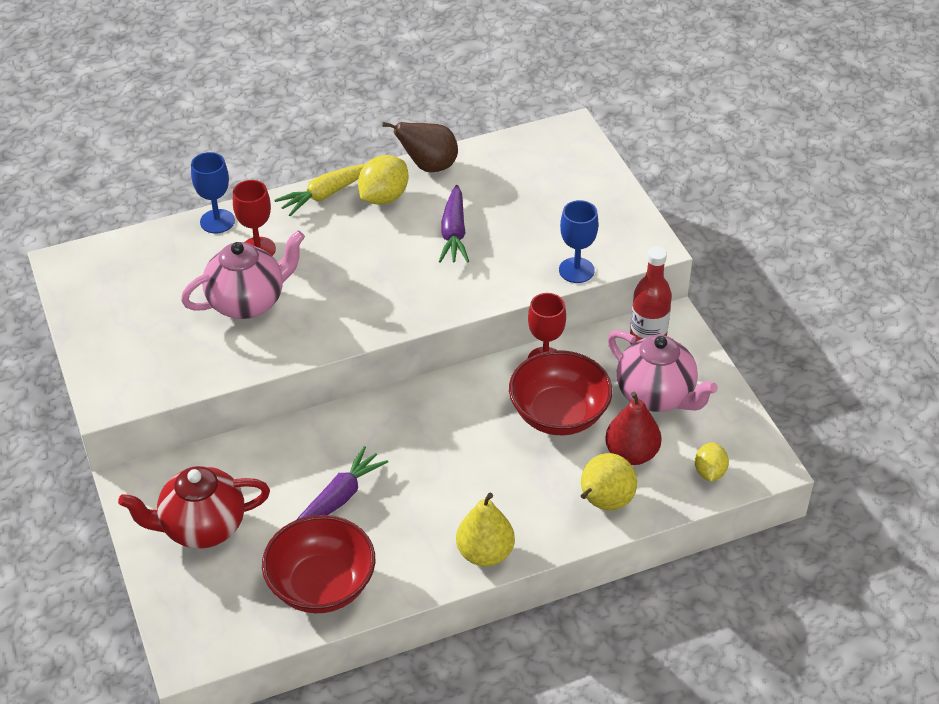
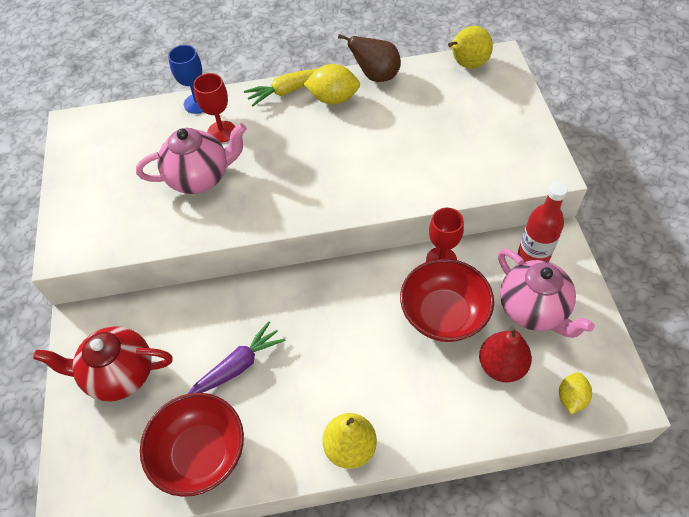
camera: 15 degrees right, 10 degrees up
yellow lemon [358,155,408,205] -> yellow lemon turned 45 degrees clockwise [304,64,360,105]
purple carrot [439,185,469,263] -> none
blue goblet [559,200,599,283] -> none
yellow pear [581,453,637,510] -> yellow pear moved to [448,26,493,69]

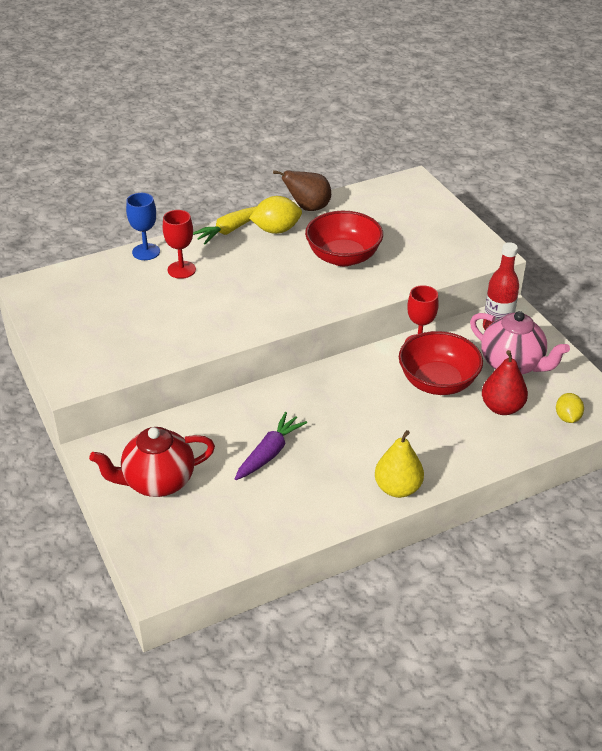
camera: 20 degrees left, 15 degrees down
pink teapot [136,123,247,194] -> none
red bowl [140,393,244,497] -> red bowl moved to [305,211,383,266]
yellow pear [448,26,493,69] -> none

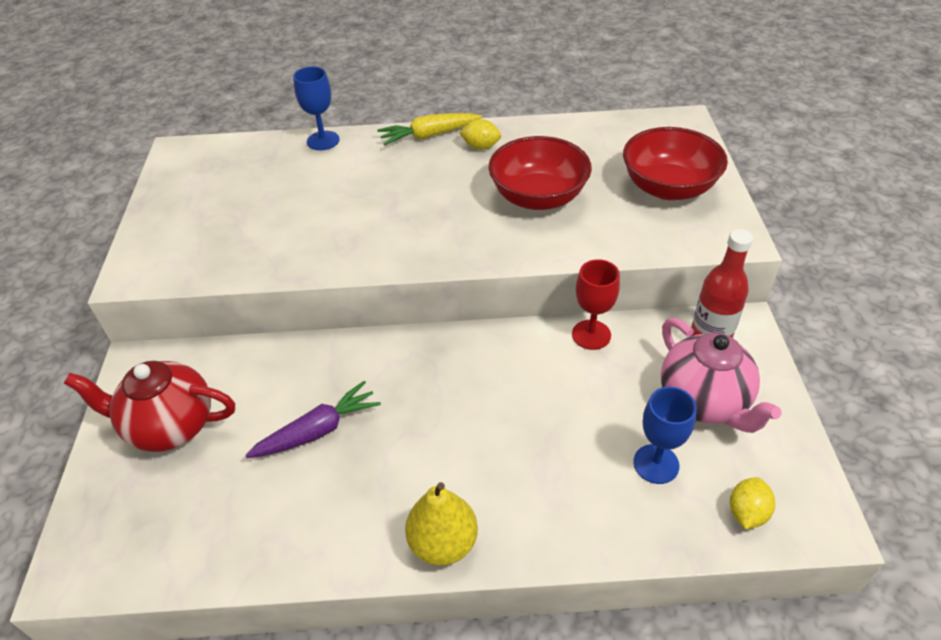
camera: 25 degrees right, 5 degrees up
red goblet [163,210,196,279] -> none
yellow lemon [249,196,302,234] -> yellow lemon [459,119,501,150], size x0.64
brown pear [273,170,331,211] -> none
red bowl [399,331,483,395] -> red bowl moved to [623,127,728,200]
red pear [482,350,528,415] -> blue goblet [633,387,697,484]

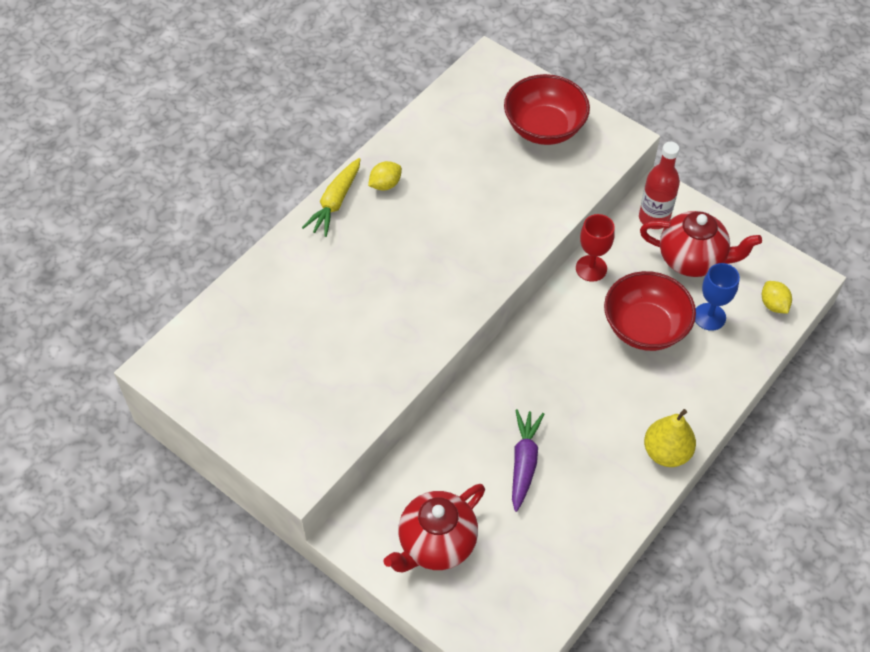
camera: 50 degrees left, 10 degrees up
blue goblet [293,67,339,150] -> none
red bowl [488,136,592,210] -> red bowl moved to [604,271,696,351]
pink teapot [661,318,781,433] -> red teapot [640,211,762,277]

